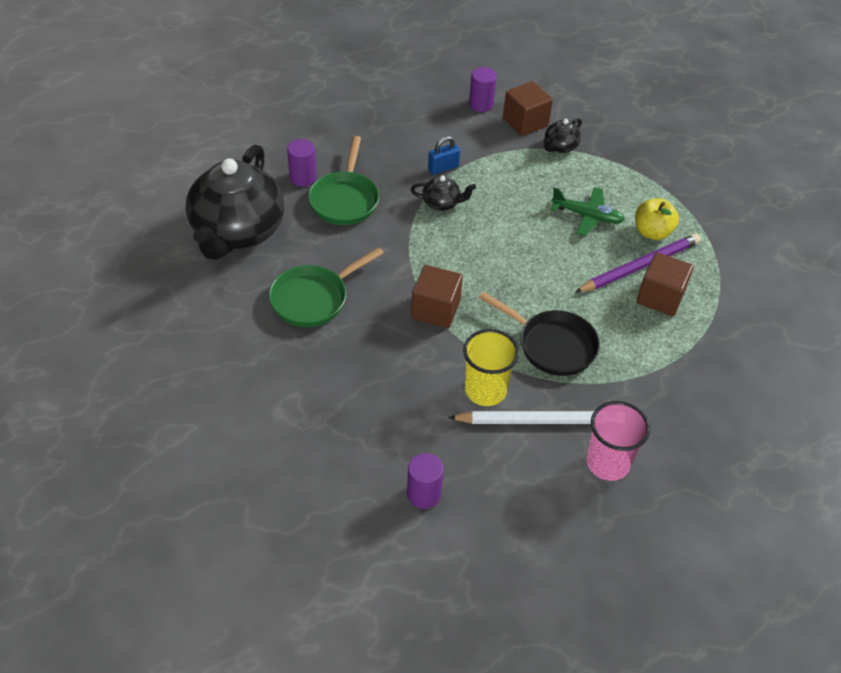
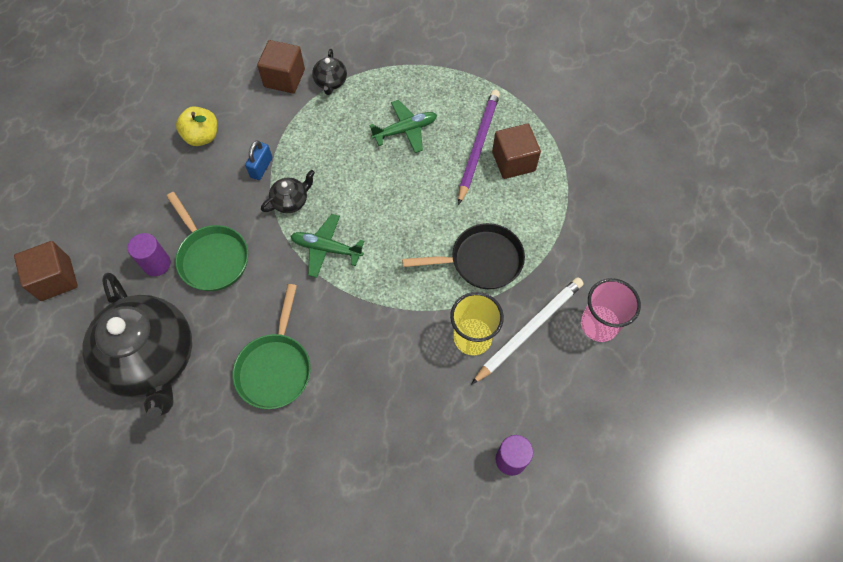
camera: 40 degrees left, 15 degrees up
brown cube [411,265,463,328] -> brown cube moved to [14,241,78,301]
purple cylinder [469,67,497,112] -> none
yellow apple [635,198,679,240] -> yellow apple moved to [176,106,217,146]
none -> green plane [291,214,364,278]

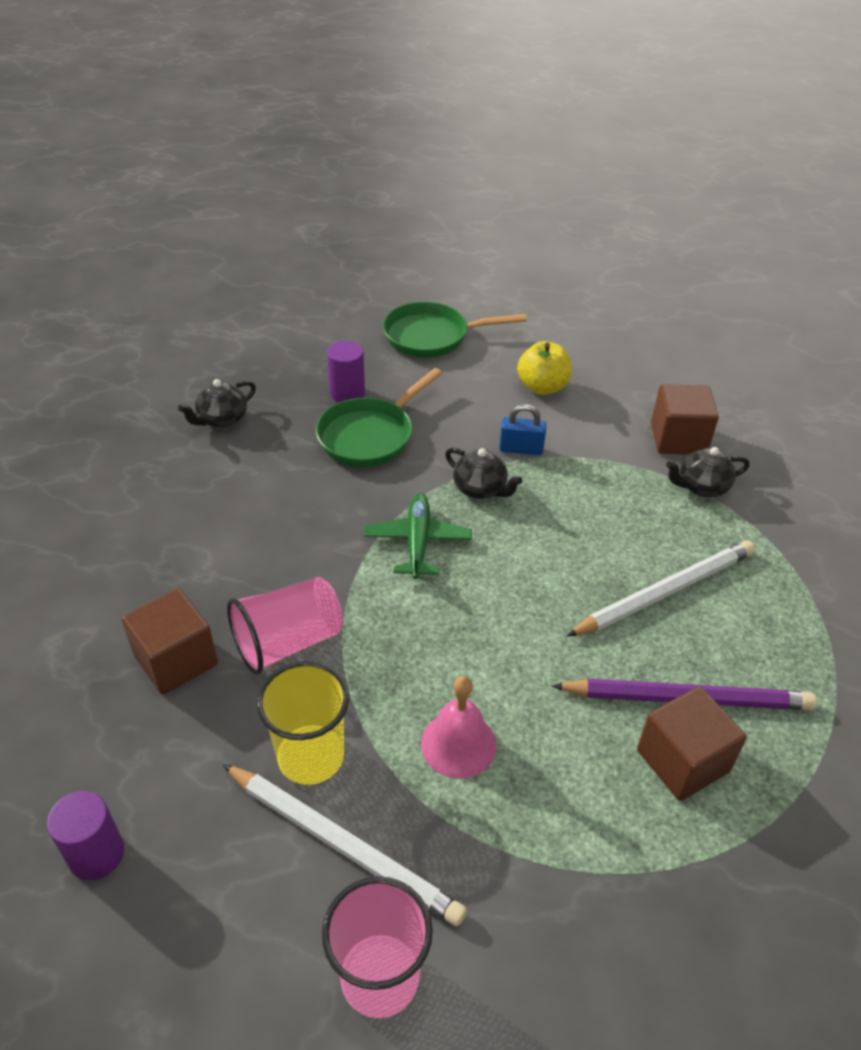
camera: 75 degrees right, 20 degrees down
brown cube [14,241,78,301] -> brown cube moved to [122,589,218,695]
black teapot [82,273,192,419] -> black teapot [178,379,256,428], size x0.41
green pan [233,284,311,409] -> green pan moved to [383,302,527,358]
green plane [369,100,437,153] -> white pencil [567,541,755,637]
black pan [402,223,525,289] -> pink bell [421,676,496,779]
none -> pink cup [227,577,343,675]

